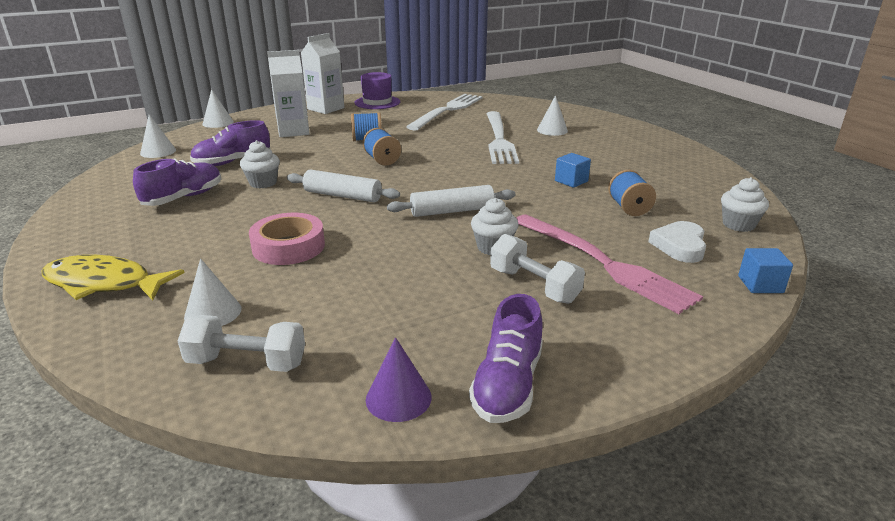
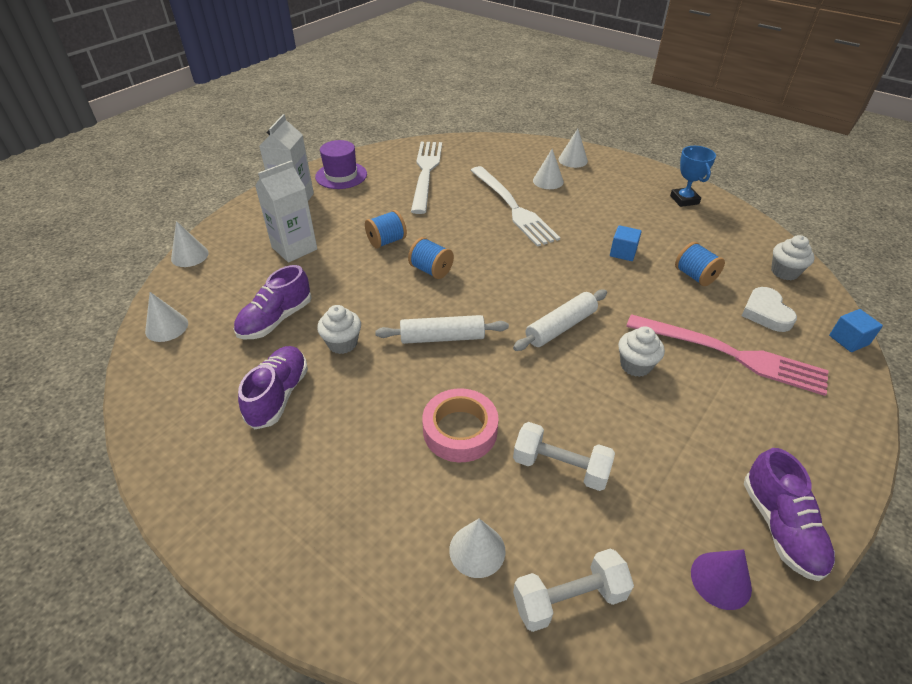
camera: 25 degrees left, 15 degrees up
yellow fish [41,255,184,300] -> none
white dumbbell [490,234,585,304] -> white dumbbell moved to [513,422,615,491]
none -> white cone [558,129,588,168]
none -> blue trophy [670,146,716,207]

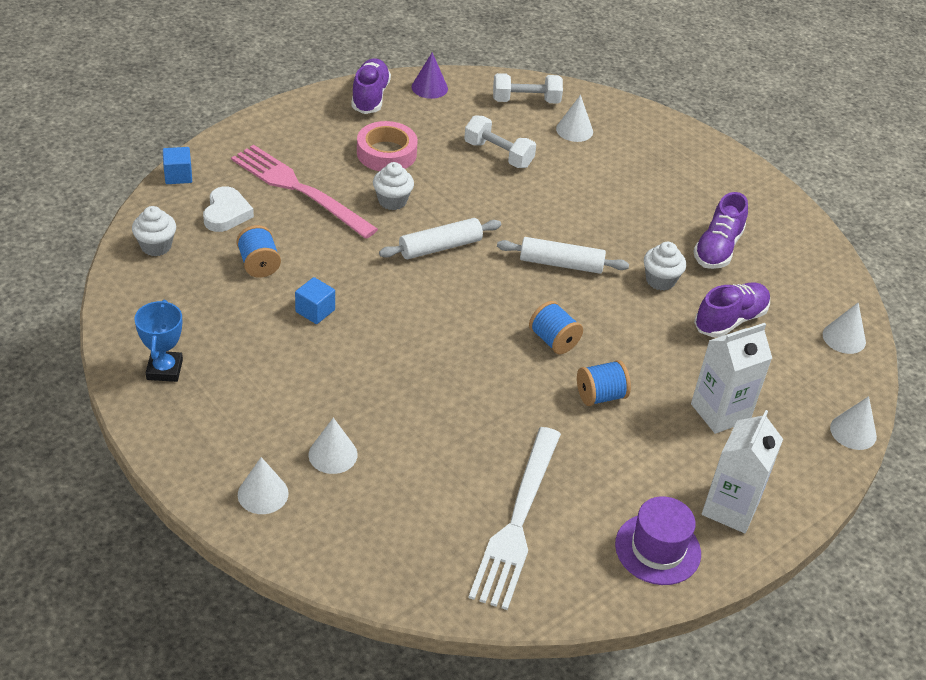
camera: 170 degrees left, 0 degrees up
pink tape [422,388,499,462] -> pink tape moved to [357,121,418,171]
white fork [470,166,560,247] -> none

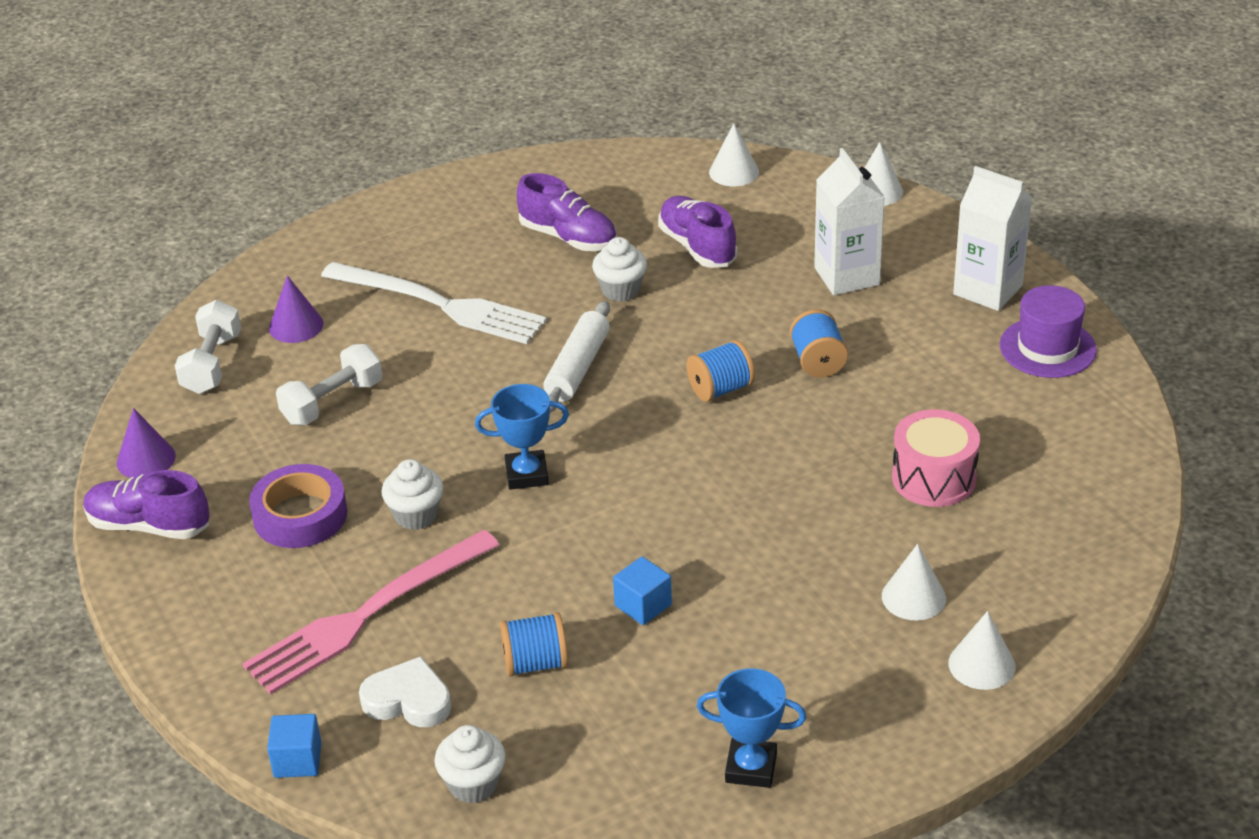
camera: 75 degrees left, 5 degrees down
pink tape [357,121,418,171] -> purple tape [249,464,347,548]
white rolling pin [379,218,501,259] -> blue trophy [475,384,569,490]
white fork [469,427,561,610] -> white fork moved to [321,262,547,344]
white cone [556,95,593,142] -> purple cone [269,275,324,343]
none -> pink drum [892,409,980,507]

